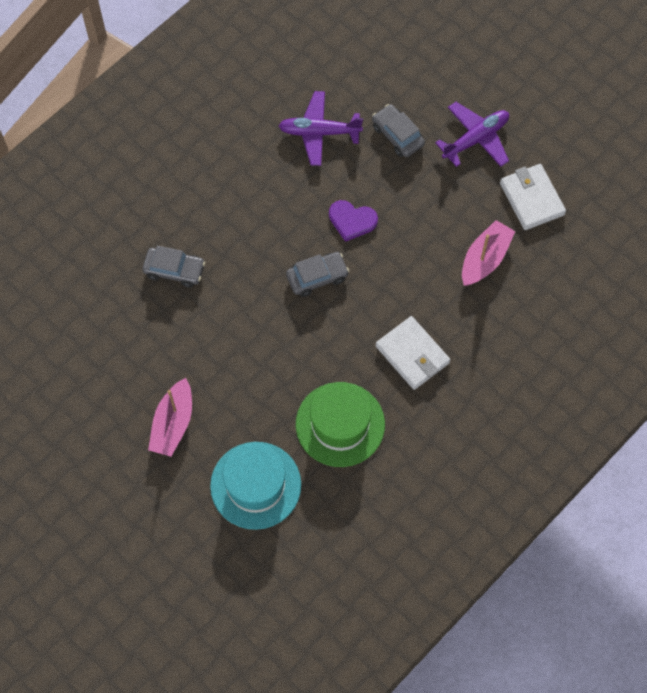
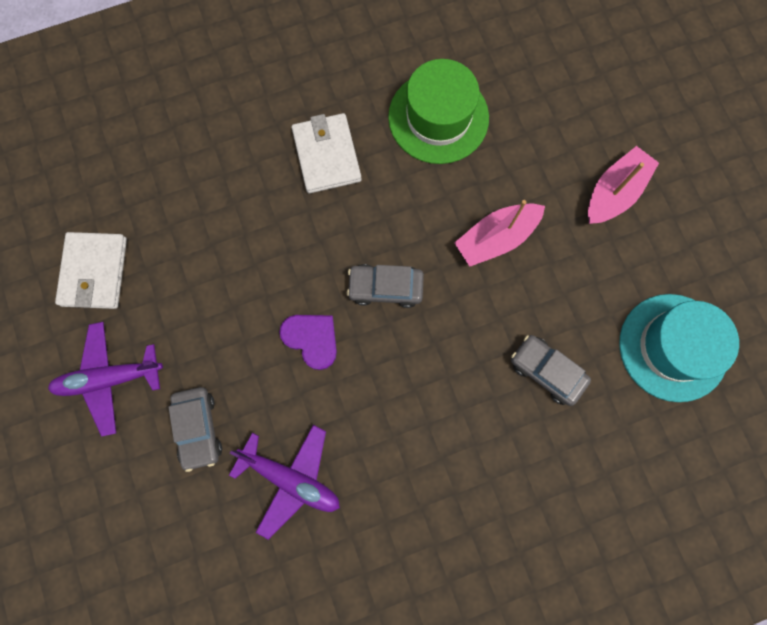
camera: 155 degrees left, 10 degrees up
turquoise hat [210,442,301,530] -> turquoise hat moved to [619,294,739,402]
pink boat [462,220,515,286] -> pink boat moved to [454,200,545,267]

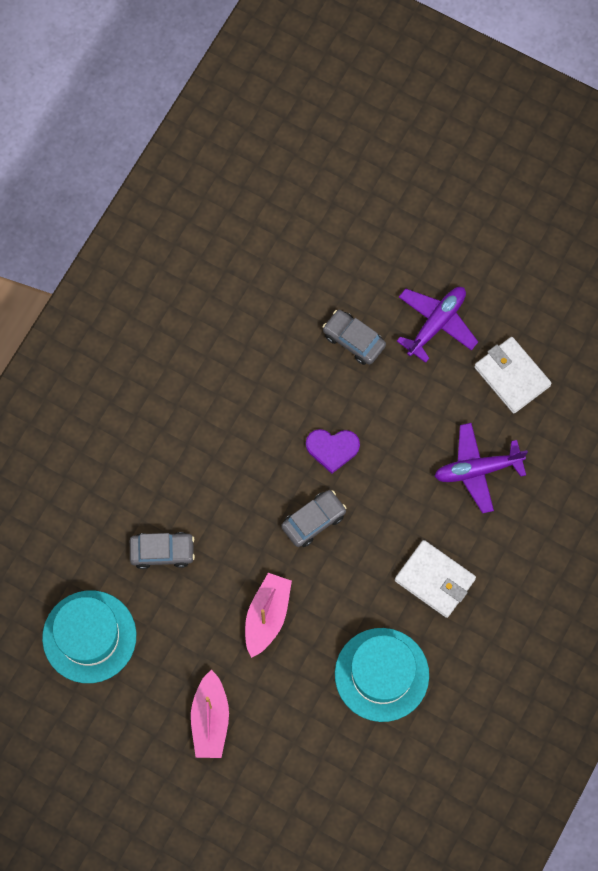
camera: 140 degrees right, 5 degrees down
purple plane [229,425,340,540] -> purple plane moved to [434,423,528,514]
green hat [388,59,489,164] -> turquoise hat [335,628,429,722]

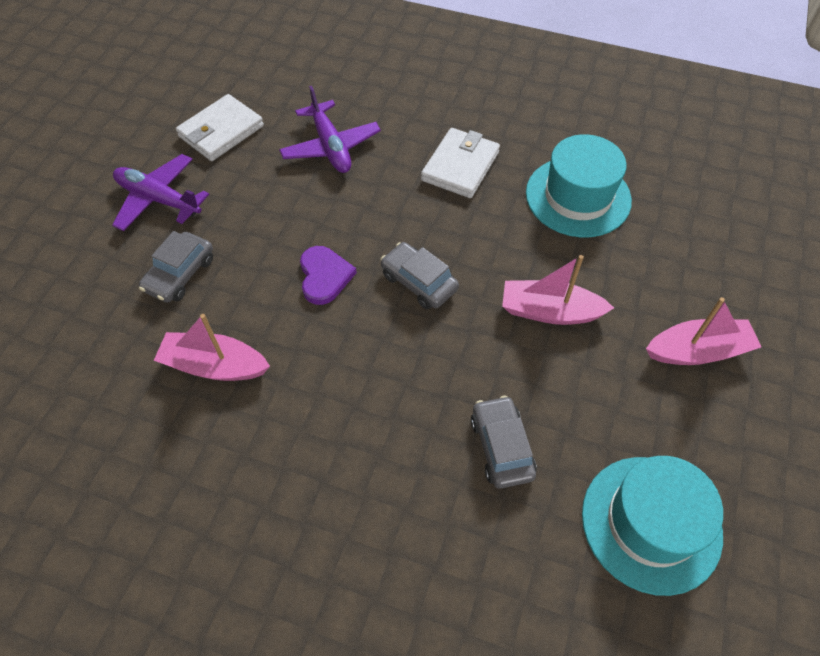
camera: 100 degrees left, 15 degrees down
none -> pink boat [154,314,270,381]

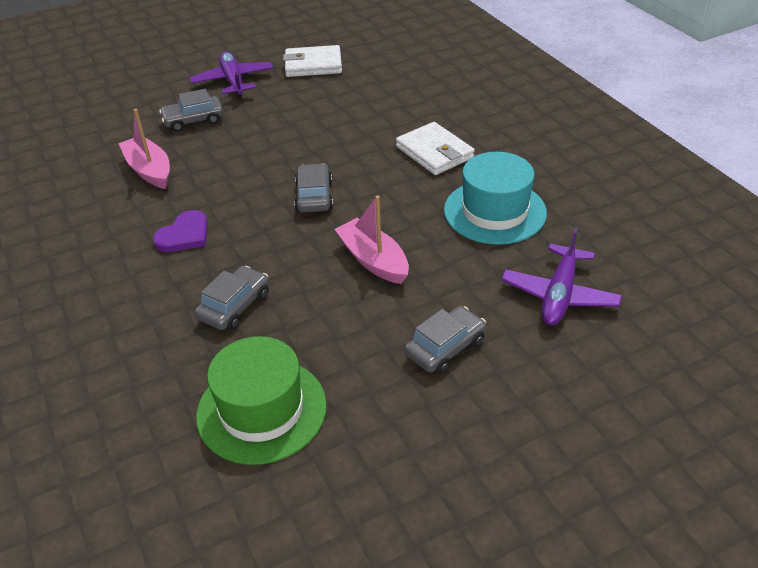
camera: 45 degrees right, 15 degrees down
purple plane [279,86,381,173] -> purple plane moved to [501,227,622,325]
purple heart [300,246,357,305] -> purple heart moved to [153,210,208,252]
white wallet [421,128,500,198] -> white wallet turned 75 degrees clockwise [396,122,475,175]
turquoise hat [582,456,723,596] -> green hat [196,336,327,465]
pink boat [646,297,761,365] -> grey car [404,306,486,374]

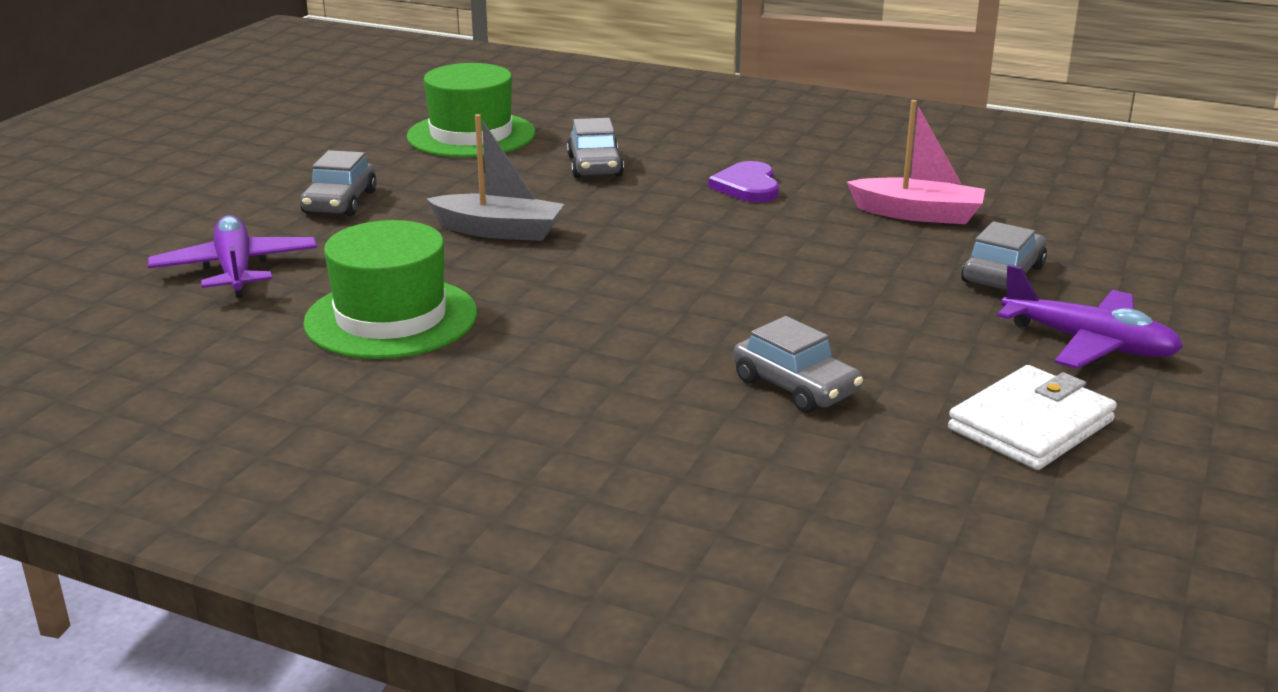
camera: 140 degrees right, 15 degrees down
grey car [294,163,333,213] -> grey car moved to [733,316,863,413]
pink boat [334,195,409,284] -> grey boat [426,114,564,241]
white wallet [396,122,475,175] -> none
turquoise hat [444,152,547,245] -> green hat [303,220,477,359]

